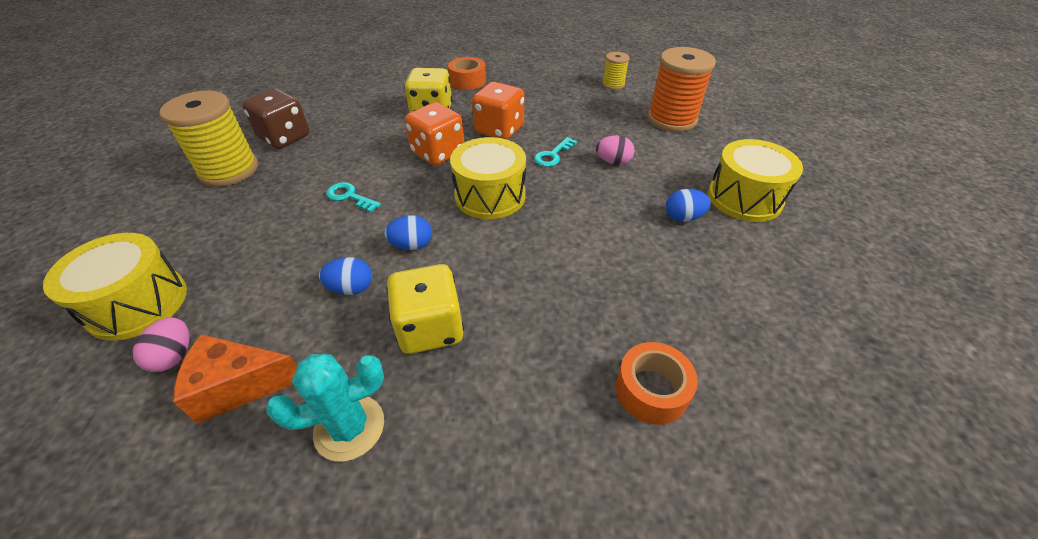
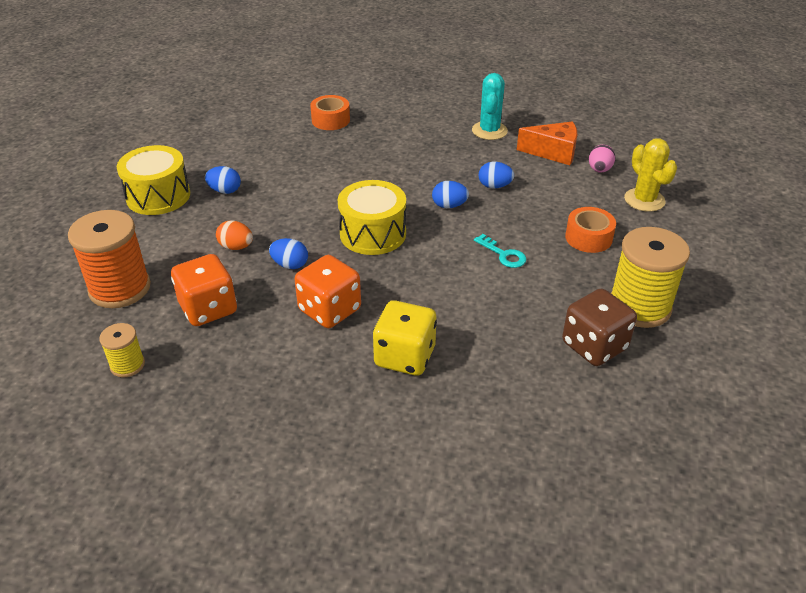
camera: 165 degrees left, 5 degrees down
yellow drum [43,233,187,341] -> yellow cactus [624,138,677,212]
turquoise cactus [266,354,384,461] -> turquoise cactus turned 75 degrees counterclockwise [472,73,508,140]
yellow dice [387,264,464,354] -> none
orange dice [405,102,464,166] -> orange dice moved to [171,254,237,326]
orange tape [448,57,486,90] -> orange tape moved to [565,207,616,253]
turquoise key [534,137,577,167] -> blue egg [269,238,308,269]
pink egg [596,135,635,165] -> orange egg [216,220,253,250]

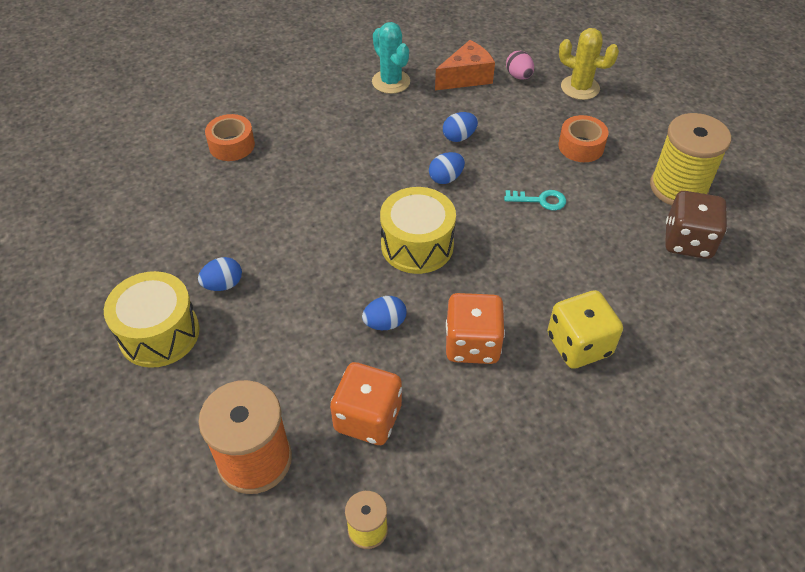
camera: 40 degrees left, 10 degrees up
orange egg [216,220,253,250] -> none

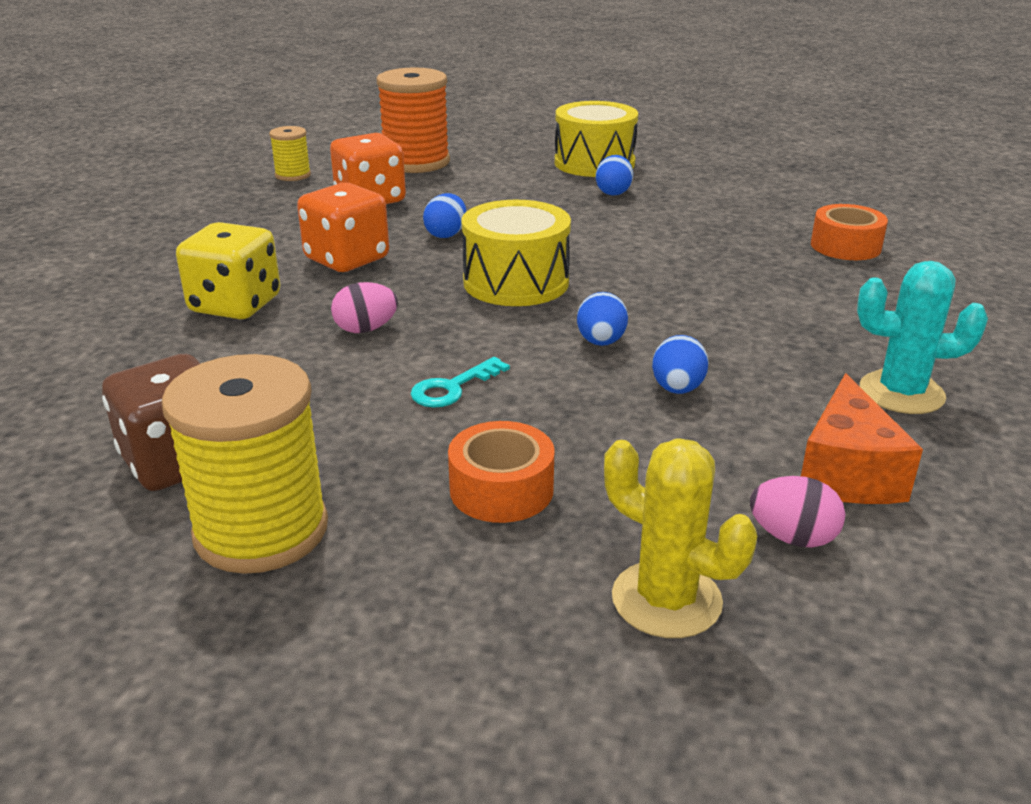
camera: 130 degrees right, 20 degrees down
yellow cactus [559,28,619,100] -> yellow cactus turned 60 degrees clockwise [604,438,757,638]
none -> pink egg [331,282,398,333]

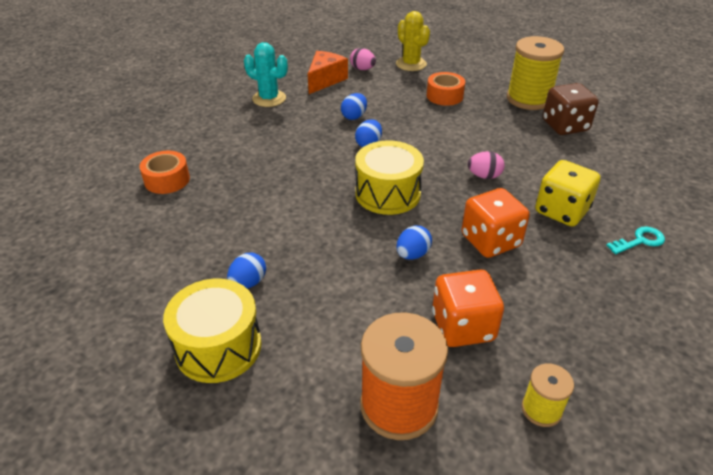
camera: 160 degrees left, 10 degrees up
turquoise key [411,357,510,408] -> turquoise key moved to [606,226,665,254]

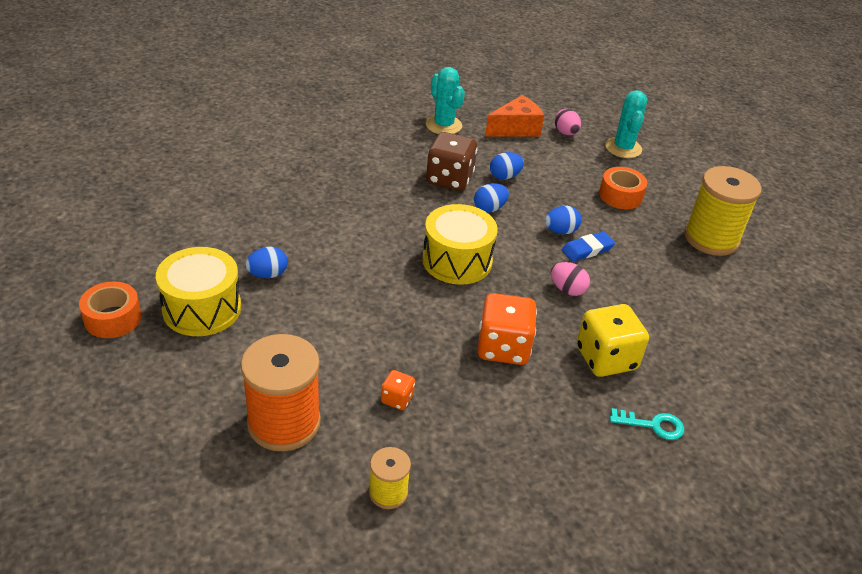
camera: 30 degrees right, 0 degrees up
orange tape [139,151,190,194] -> orange tape moved to [79,281,141,338]
yellow cactus [396,11,430,71] -> turquoise cactus [605,90,647,158]
blue egg [396,225,432,260] -> blue egg moved to [545,206,581,234]
orange dice [432,270,504,347] -> orange dice [381,370,415,410], size x0.49
brown dice [543,83,599,135] -> brown dice moved to [426,132,477,191]
none -> blue eraser [562,231,615,262]

